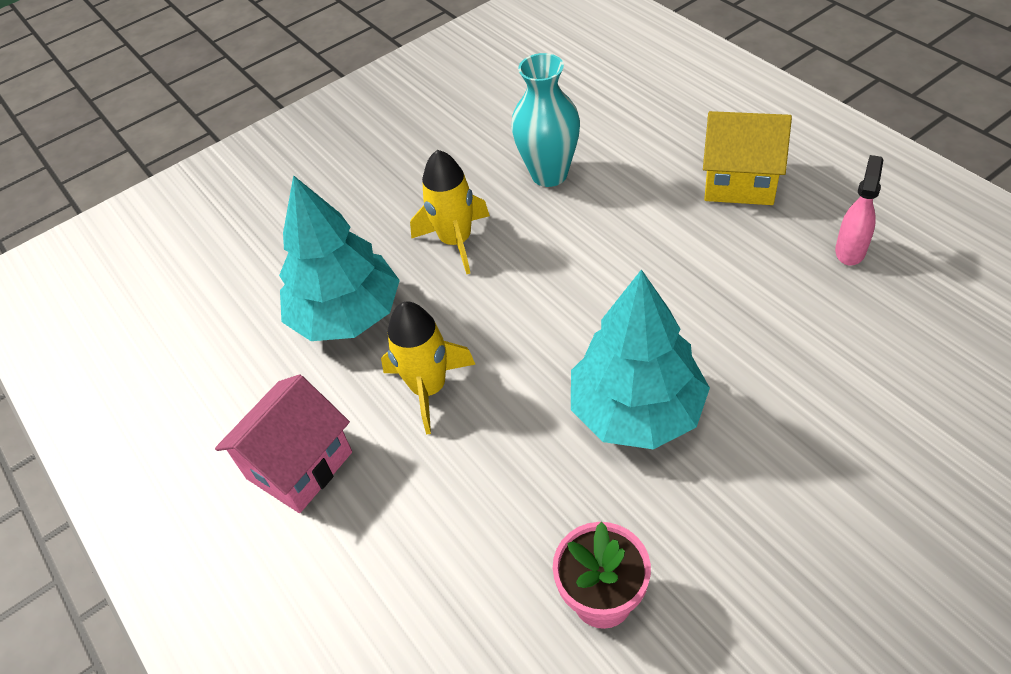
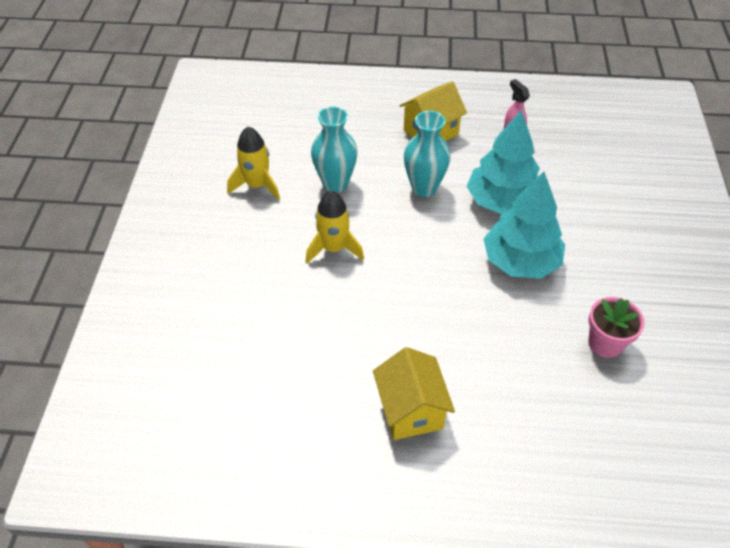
camera: 55 degrees left, 0 degrees up
pink house [215,374,352,513] -> yellow house [373,347,455,440]
turquoise tree [279,175,400,341] -> turquoise tree moved to [467,110,540,214]
yellow rocket [381,302,476,434] -> yellow rocket moved to [227,126,280,201]
none -> turquoise vase [404,111,451,197]

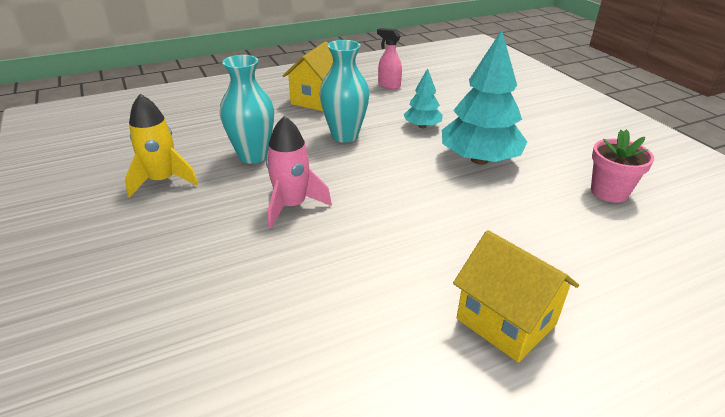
camera: 30 degrees left, 15 degrees down
yellow rocket [306,190,364,264] -> pink rocket [266,116,332,229]
turquoise tree [467,110,540,214] -> turquoise tree [403,68,443,128], size x0.52

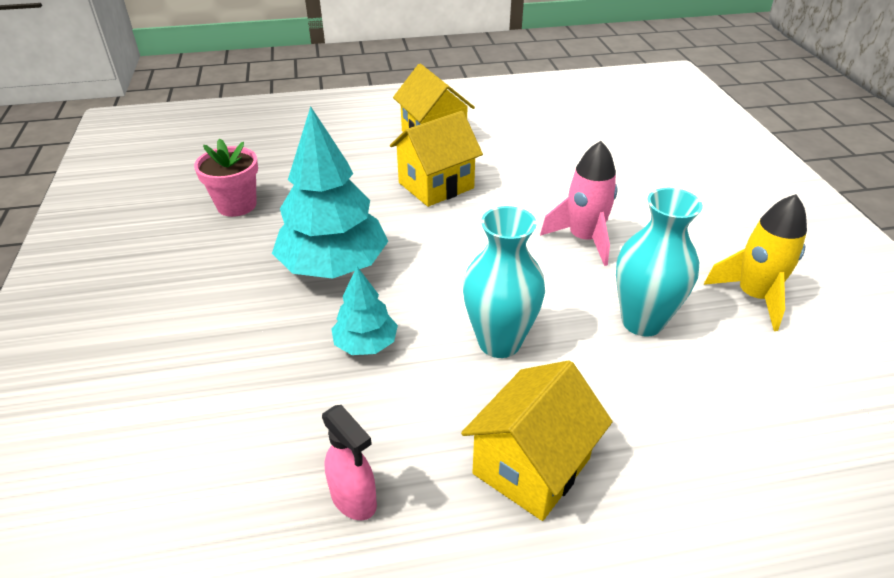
camera: 165 degrees left, 5 degrees up
none -> yellow house [390,111,483,207]

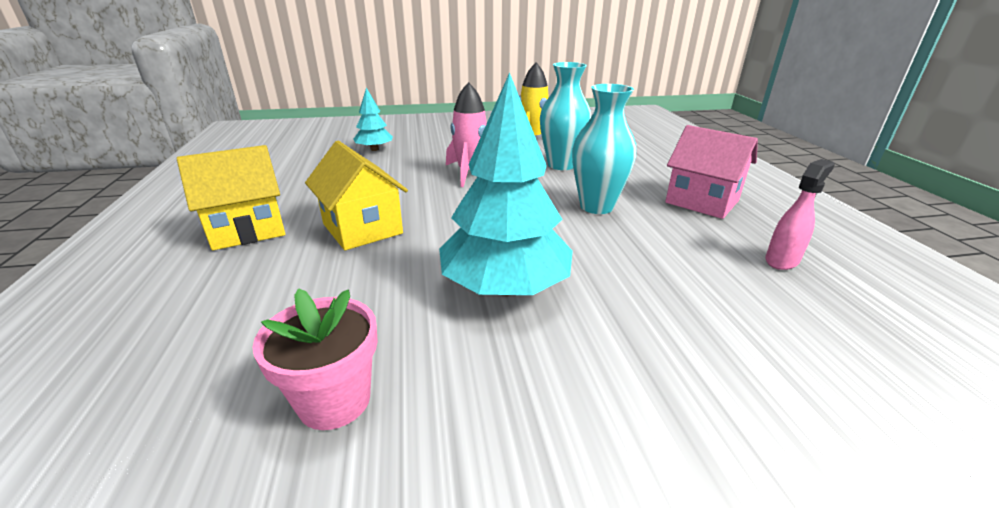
camera: 90 degrees left, 10 degrees down
turquoise tree [332,267,398,355] -> turquoise tree moved to [353,88,393,151]
yellow house [461,360,613,521] -> pink house [665,125,758,219]

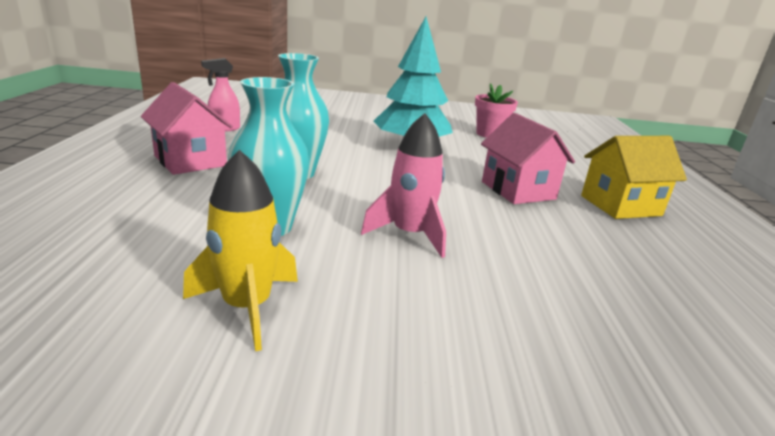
camera: 170 degrees left, 5 degrees down
yellow house [305,141,408,250] -> pink house [481,113,575,204]
turquoise tree [353,88,393,151] -> none

